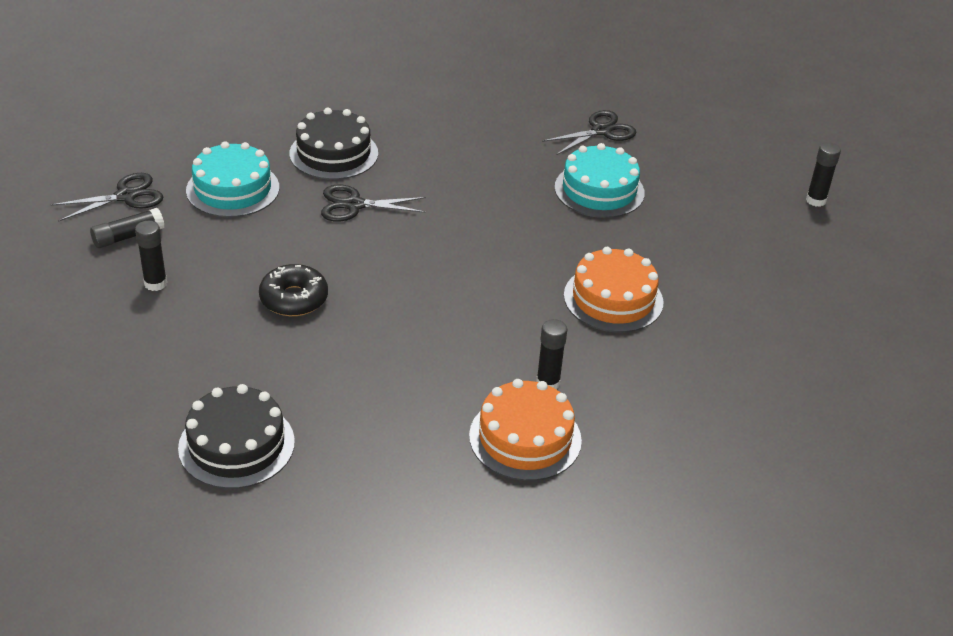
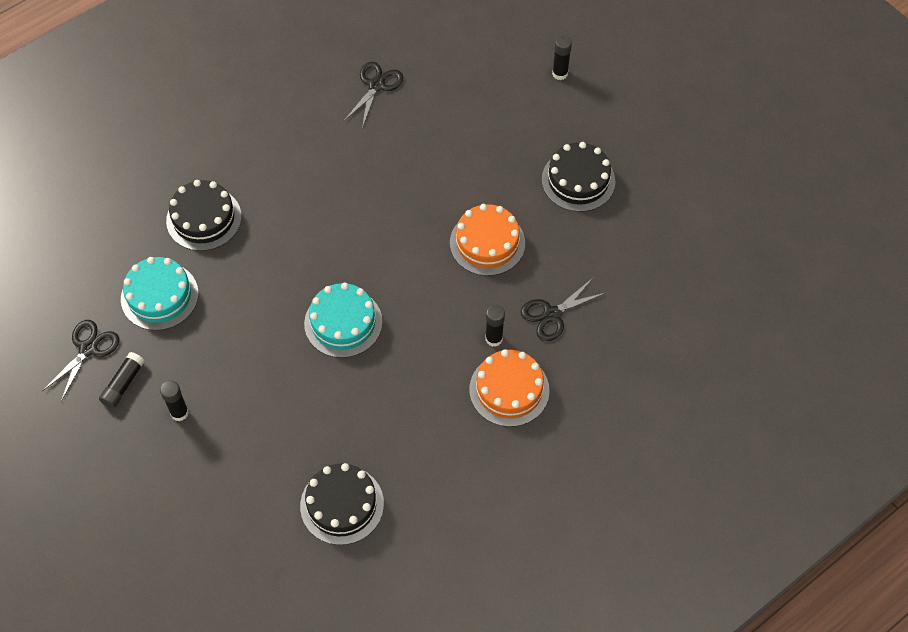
camera: 30 degrees left, 20 degrees up
black donut [259,264,328,316] -> none
black scissors [321,184,426,222] -> black scissors moved to [521,277,607,341]
turquoise cake [555,143,645,218] -> turquoise cake moved to [304,283,382,358]
none -> black cake [542,142,615,212]

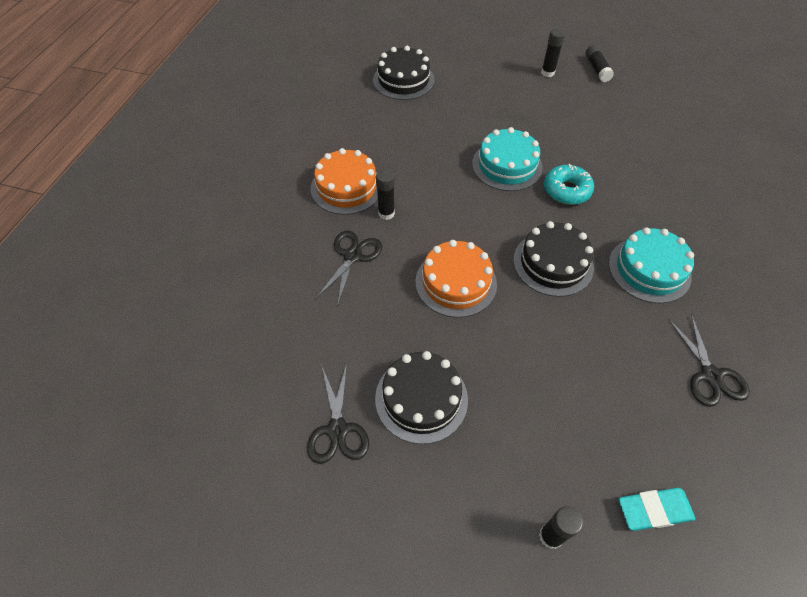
camera: 145 degrees right, 5 degrees down
black scissors [42,320,119,401] -> black scissors moved to [307,363,369,464]
turquoise cake [121,257,199,331] -> turquoise cake moved to [609,227,694,303]
black cake [166,180,242,251] -> black cake moved to [513,221,594,297]
none -> turquoise donut [544,164,594,205]
none -> turquoise eraser [618,488,695,531]

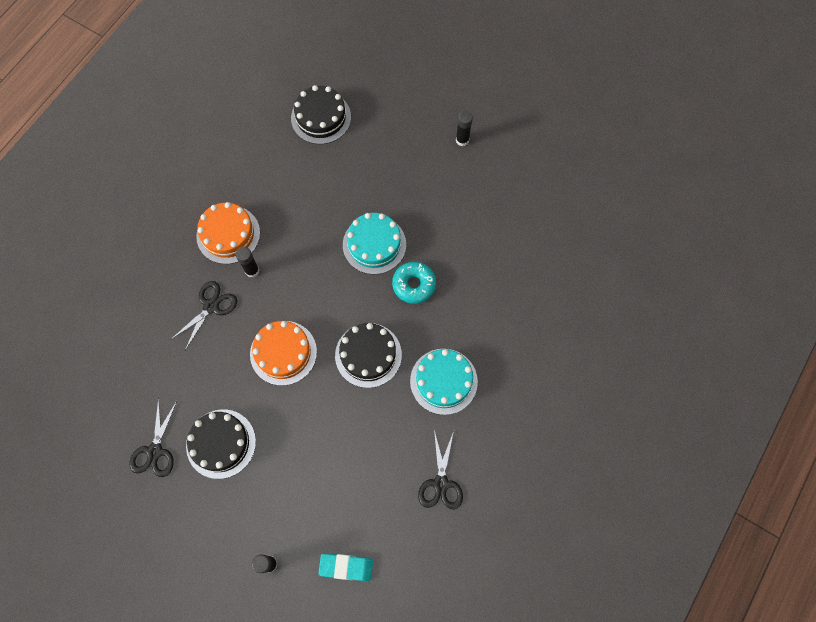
camera: 15 degrees right, 15 degrees up
black glue stick [585,45,614,82] -> none

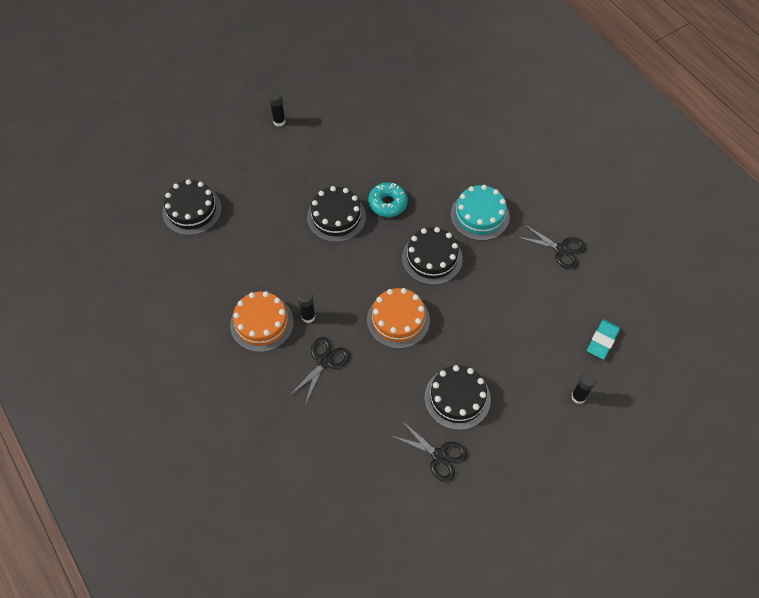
camera: 65 degrees left, 10 degrees down
black scissors [170,281,237,350] -> black scissors turned 60 degrees clockwise [289,337,350,405]
turquoise cake [343,213,406,275] -> black cake [307,186,366,242]

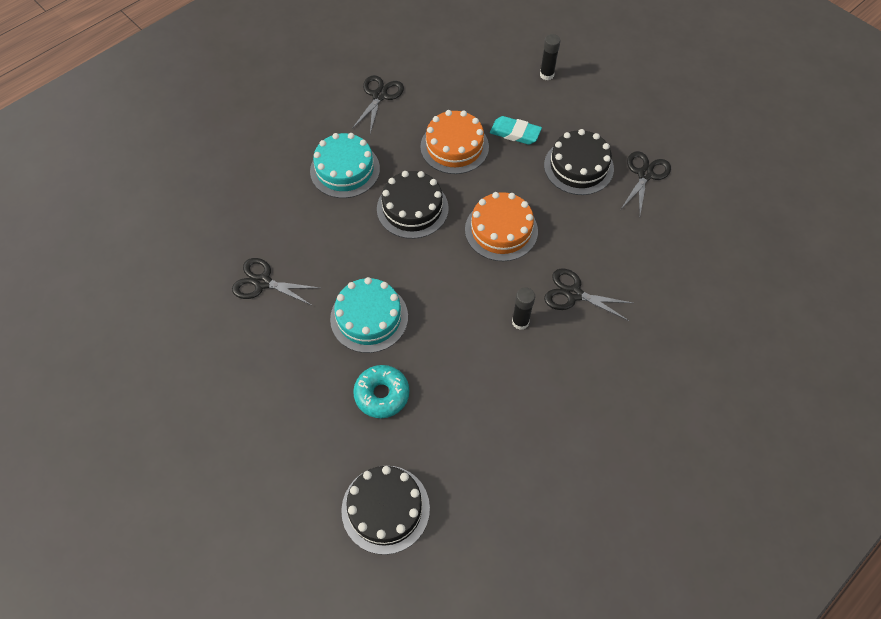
camera: 100 degrees left, 0 degrees up
orange cake [230,291,294,352] -> orange cake moved to [420,110,489,174]
black glue stick [269,90,285,127] -> none
black cake [307,186,366,242] -> turquoise cake [330,277,408,353]
turquoise donut [368,182,408,217] -> turquoise donut moved to [353,365,409,418]
turquoise eraser [587,319,620,359] -> turquoise eraser moved to [490,116,542,145]
none -> black scissors [232,258,320,306]

